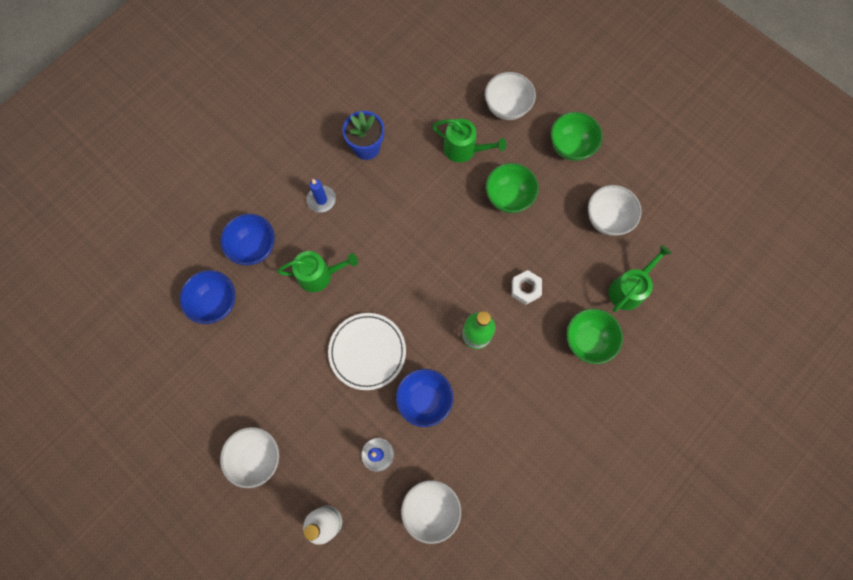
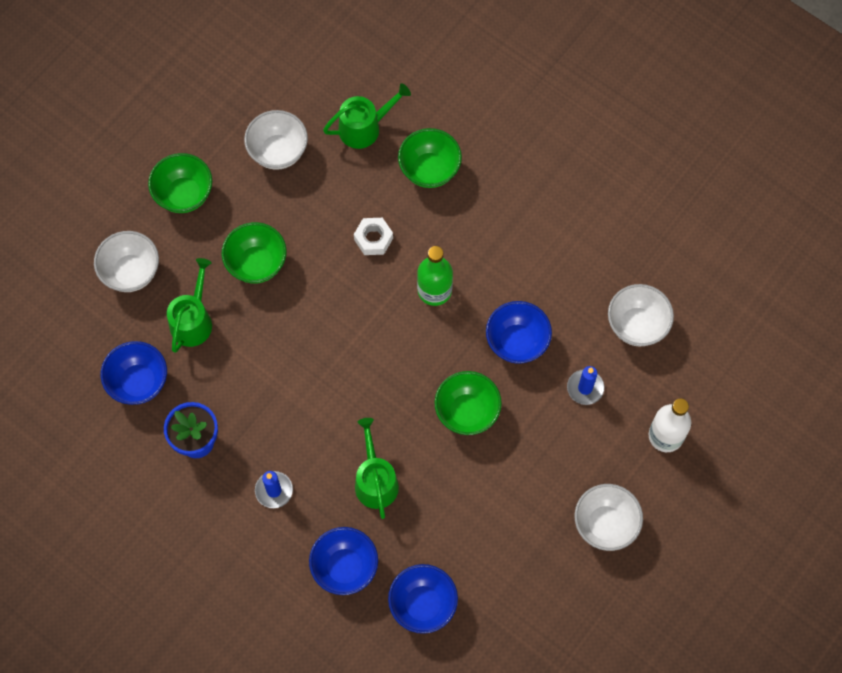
camera: 95 degrees left, 5 degrees down
white plate [328,313,406,390] -> green bowl [434,371,502,435]
green watering can [609,245,672,312] -> green watering can turned 120 degrees clockwise [323,83,411,149]
none -> blue bowl [101,341,167,405]

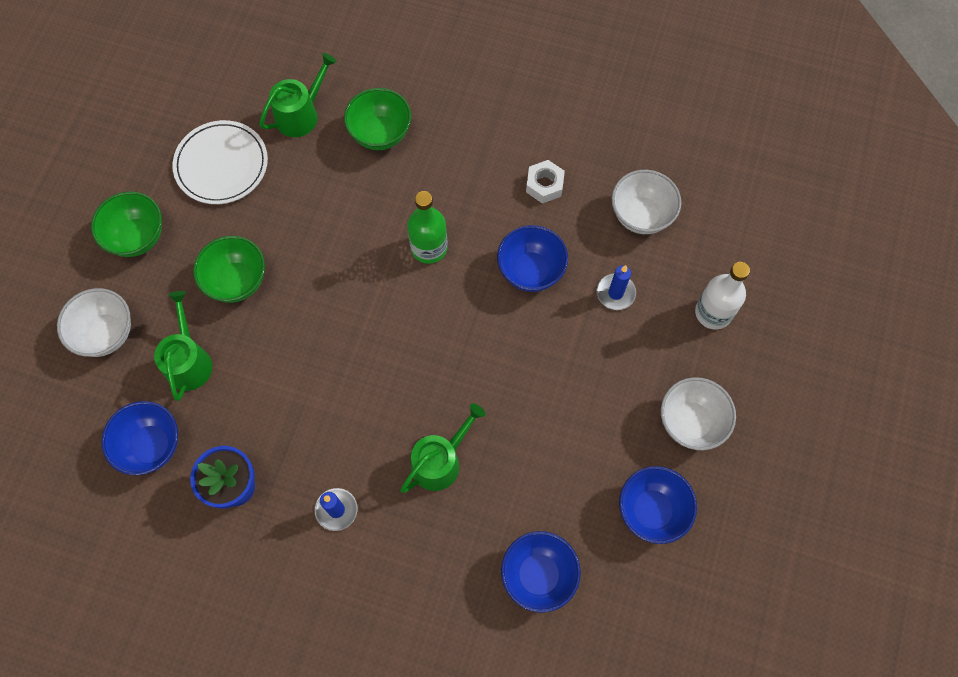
camera: 20 degrees left, 0 degrees up
white bowl [244,110,308,170] -> white plate [172,120,268,204]
blue bowl [309,527,378,595] -> blue bowl moved to [619,466,697,544]
white nut [354,218,393,255] -> white nut moved to [526,160,565,204]
green watering can [355,418,399,519] -> green watering can turned 75 degrees clockwise [400,403,486,493]
green bowl [434,371,502,435] -> none

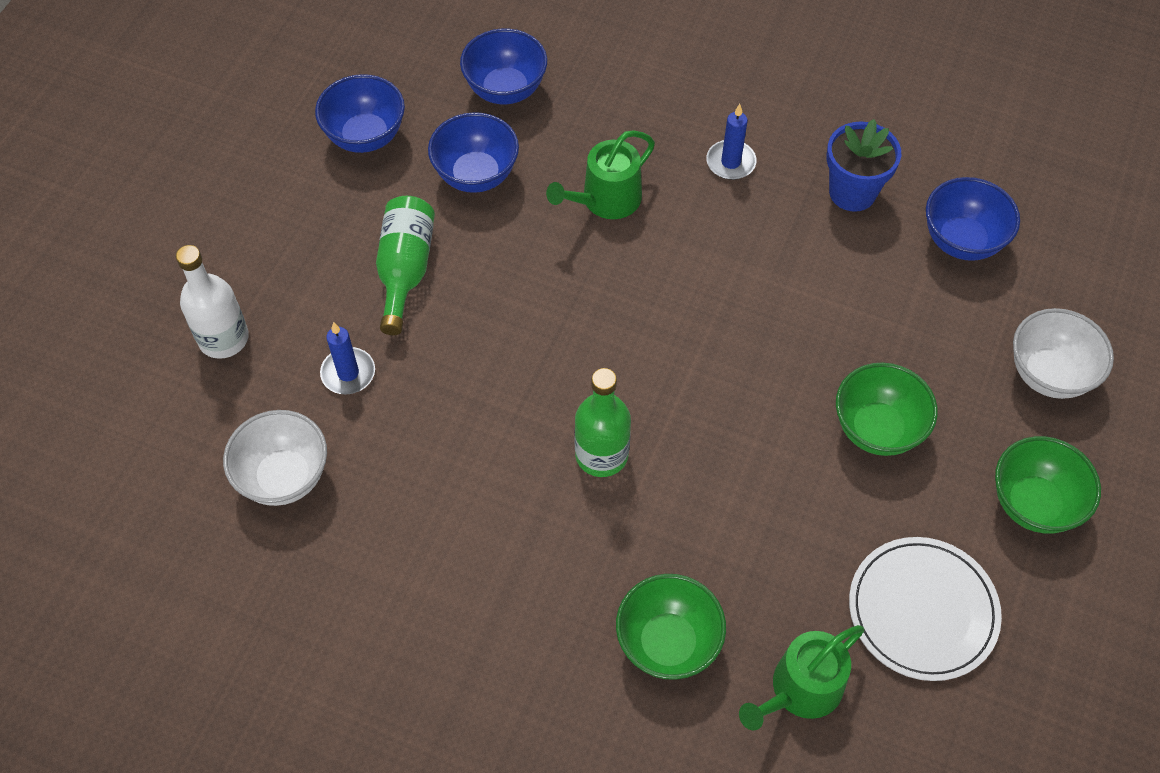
camera: 175 degrees left, 10 degrees down
green watering can [154,291,212,401] -> none
blue bowl [497,225,568,292] -> blue bowl moved to [428,112,519,193]
white nut [526,160,565,204] -> none
white bowl [661,377,736,450] -> none
none -> green bottle [376,196,435,335]

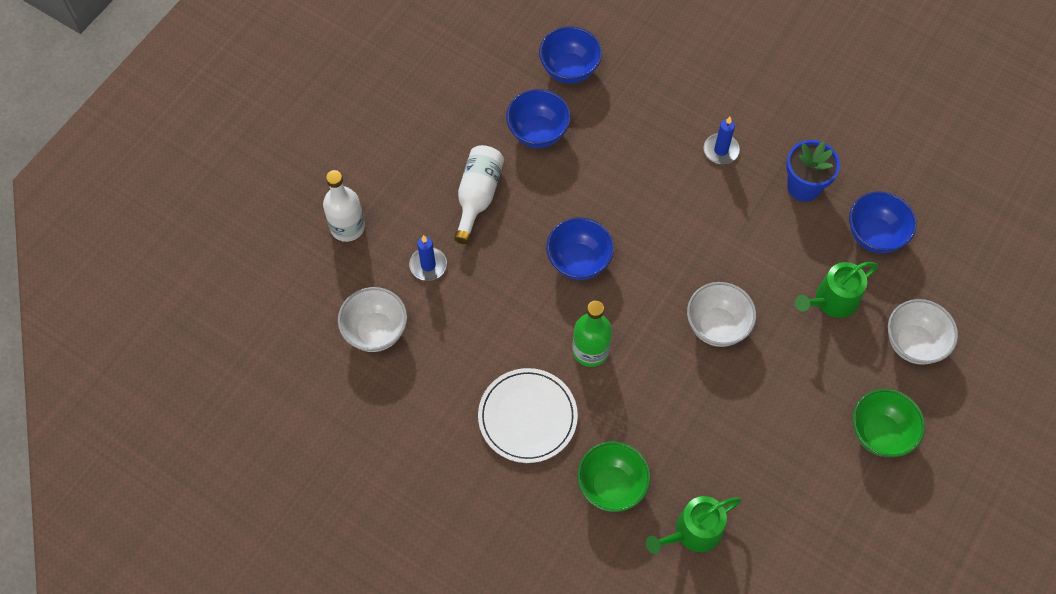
camera: 10 degrees right, 5 degrees up
blue bowl [315,74,405,153] -> blue bowl moved to [546,217,614,280]
green bottle [376,196,435,335] -> white bottle [454,145,504,244]
green watering can [546,130,655,219] -> green watering can moved to [795,262,878,318]
green bowl [836,363,938,456] -> none
white plate [849,537,1002,681] -> white plate moved to [478,368,578,463]
none -> white bowl [687,282,756,347]

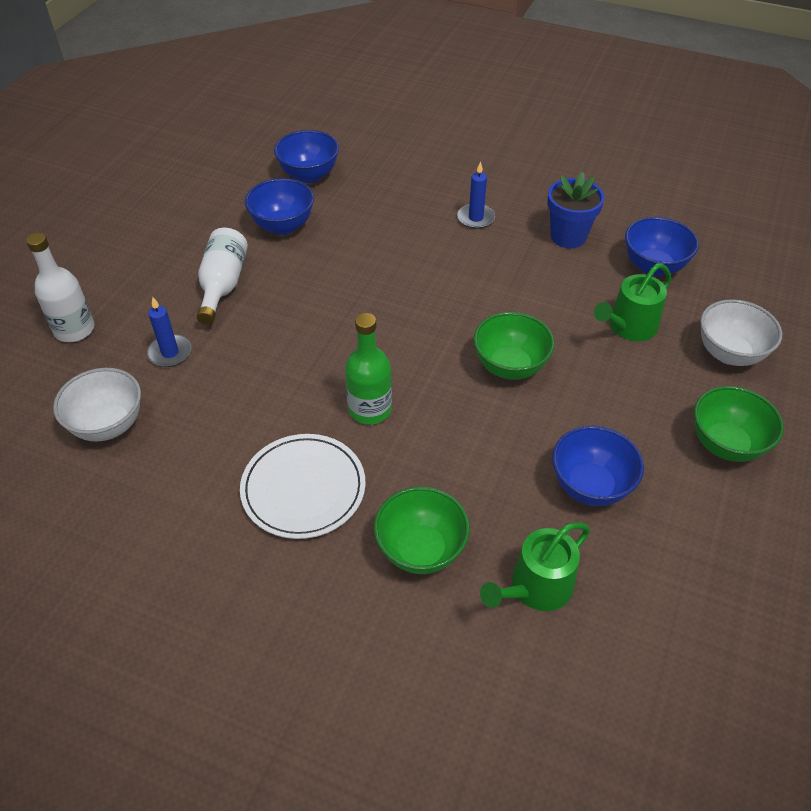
camera: 10 degrees left, 15 degrees down
blue bowl [546,217,614,280] -> blue bowl moved to [552,426,644,506]
white bowl [687,282,756,347] -> green bowl [474,312,554,380]

